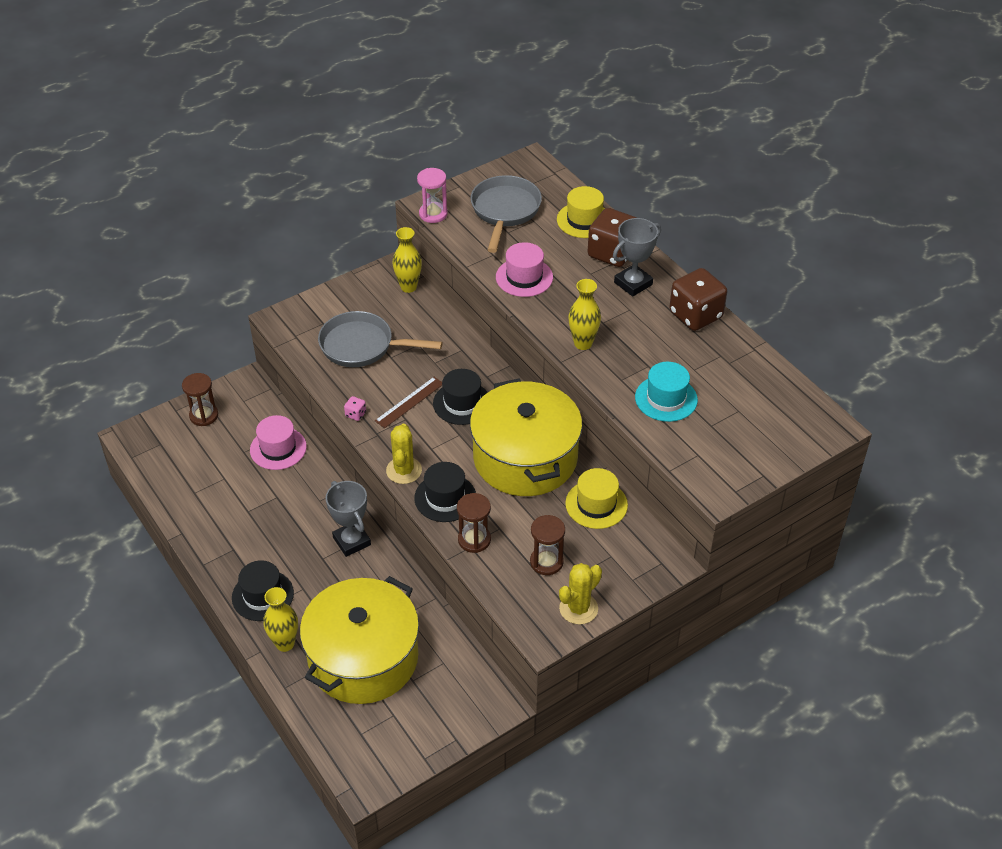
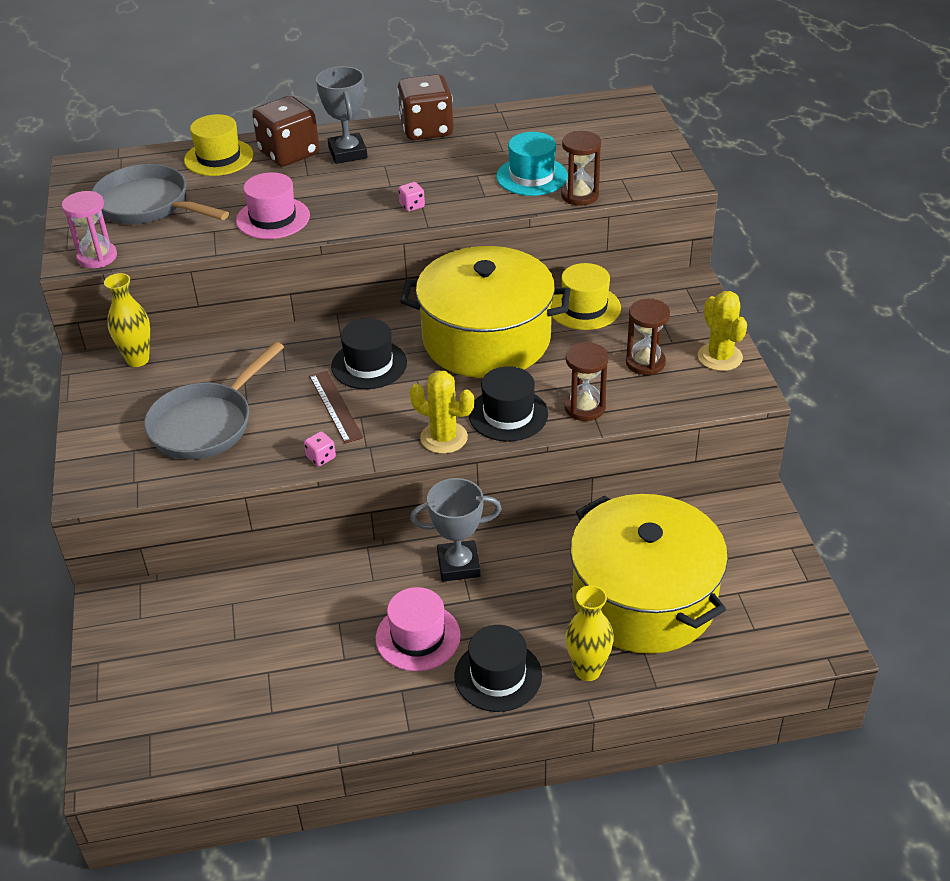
camera: 65 degrees left, 5 degrees down
brown hourglass [182,373,218,426] -> brown hourglass moved to [561,131,601,206]
pink hat [250,415,307,470] -> pink hat moved to [376,587,461,671]
yellow vase [568,279,601,350] -> pink dice [398,182,425,212]

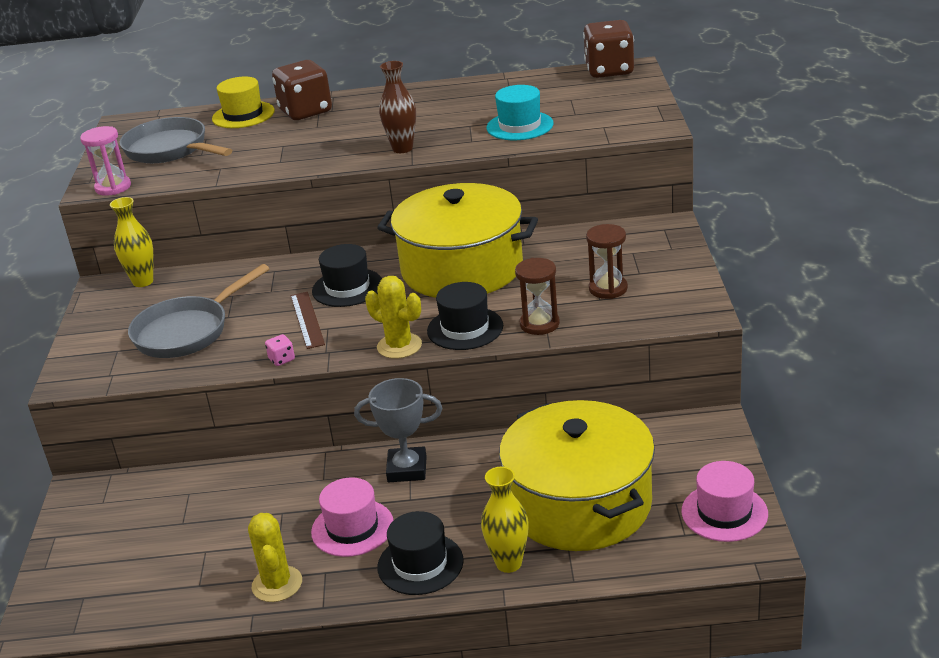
camera: 10 degrees right, 10 degrees down
pink hat [236,172,310,239] -> pink hat moved to [682,461,768,542]
grey trophy [316,66,367,164] -> none
brown dice [397,74,453,140] -> brown dice moved to [583,20,634,78]
pink dice [398,182,425,212] -> brown vase [379,61,416,153]
yellow hat [551,263,621,330] -> none
brown hourglass [561,131,601,206] -> none
yellow cactus [698,291,747,371] -> yellow cactus moved to [248,513,302,602]

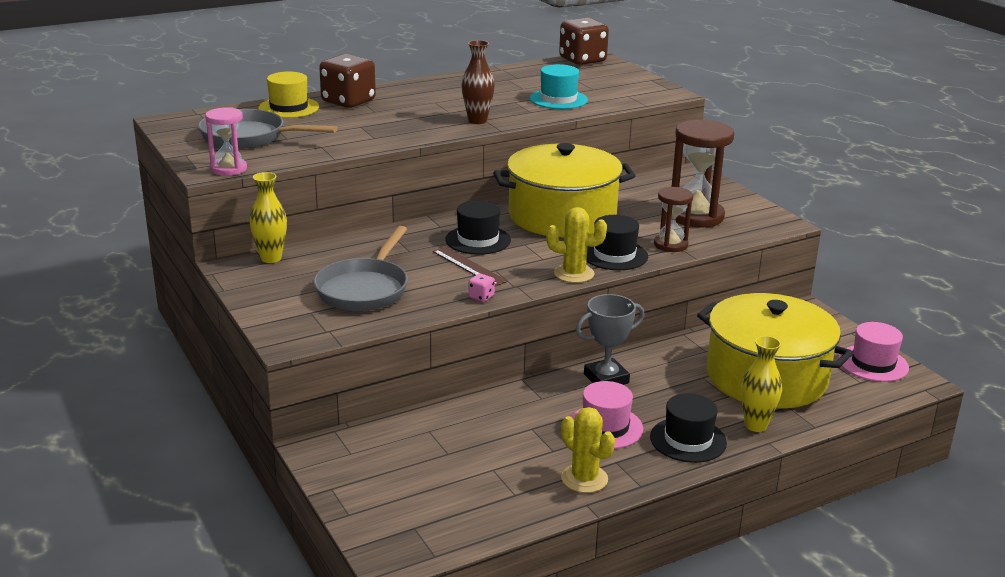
camera: 30 degrees left, 5 degrees down
brown hourglass [586,224,628,299] -> brown hourglass [672,120,734,228], size x1.73

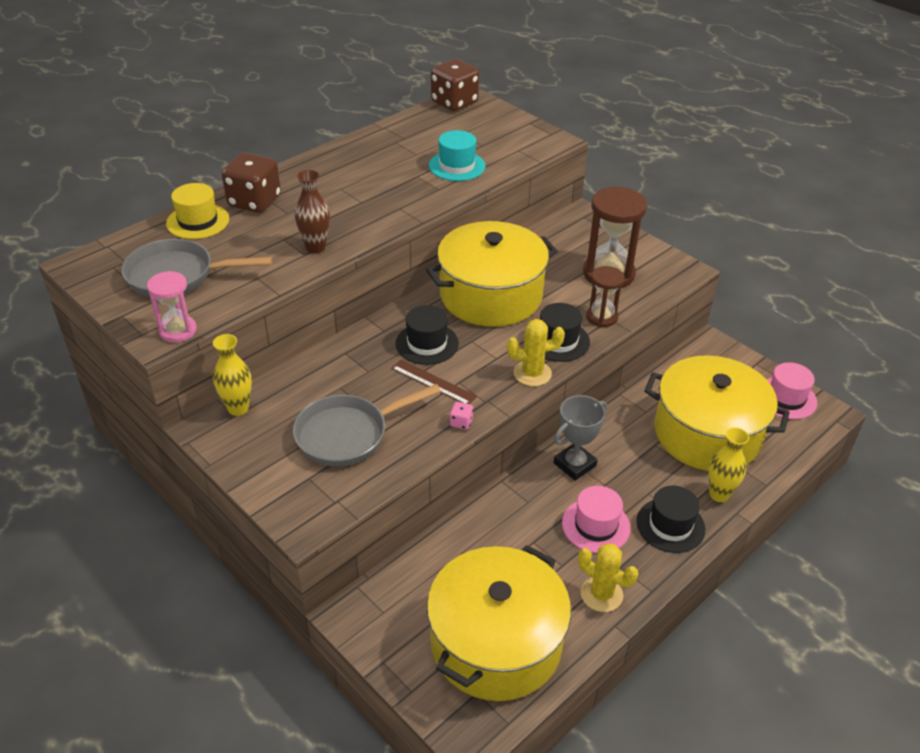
camera: 15 degrees left, 15 degrees up
grey pan [314,226,408,311] -> grey pan turned 60 degrees clockwise [293,384,441,467]
brown vase [461,40,495,124] -> brown vase moved to [295,170,330,253]
none -> yellow pot [427,545,571,701]

